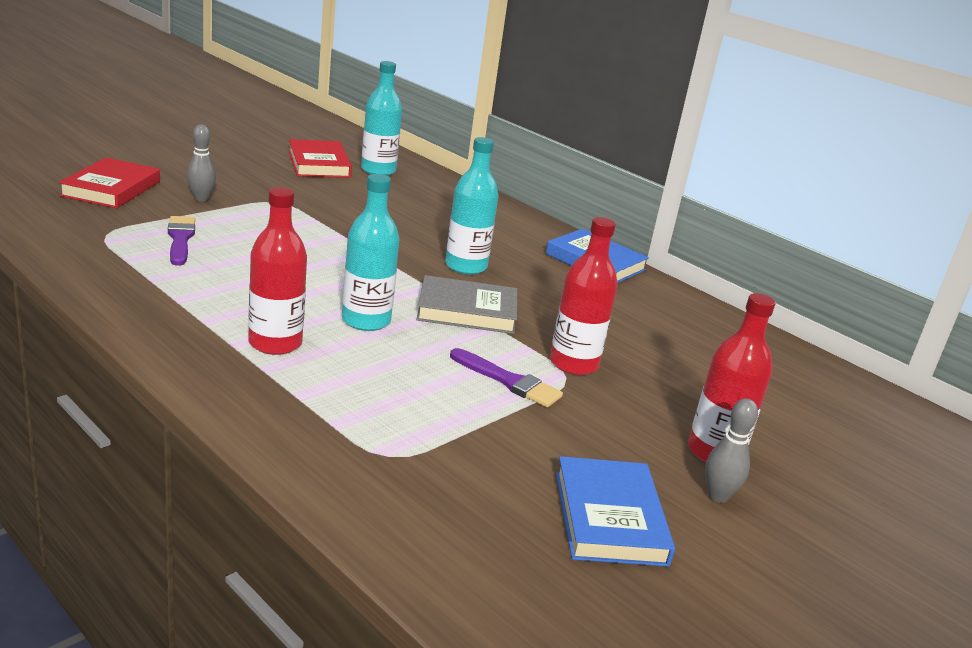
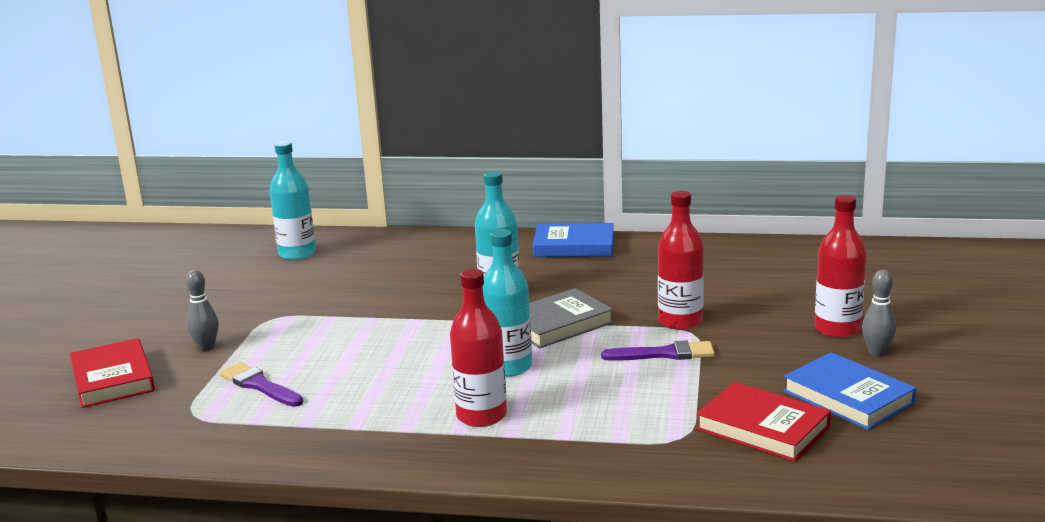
camera: 30 degrees left, 5 degrees down
red book [288,139,352,178] -> red book moved to [696,382,831,462]

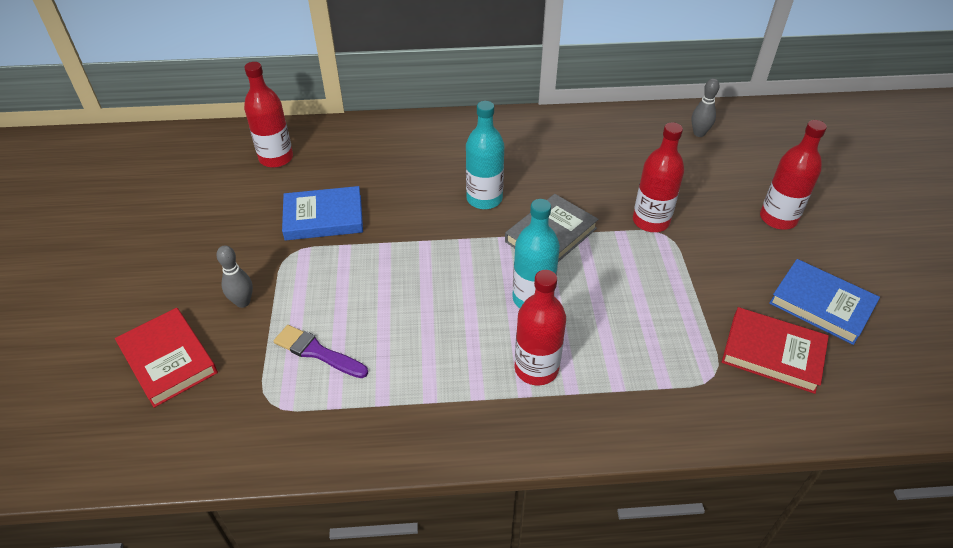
camera: 15 degrees left, 25 degrees up
turquoise bottle [270,141,316,260] -> red bottle [244,62,293,168]
blue book [533,223,614,257] -> blue book moved to [282,186,363,240]
purple brush [601,340,715,361] -> none
grey bowling pin [862,270,896,356] -> grey bowling pin moved to [692,78,720,137]

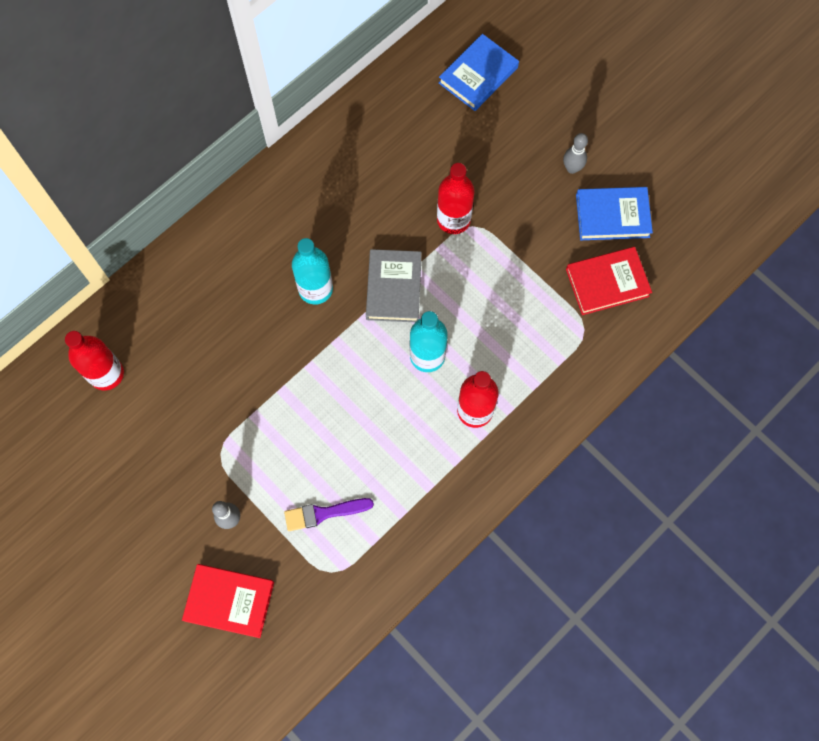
camera: 40 degrees left, 25 degrees up
blue book [282,186,363,240] -> blue book moved to [439,34,519,111]
grey bowling pin [692,78,720,137] -> grey bowling pin moved to [563,133,588,174]
red bottle [760,120,827,230] -> none

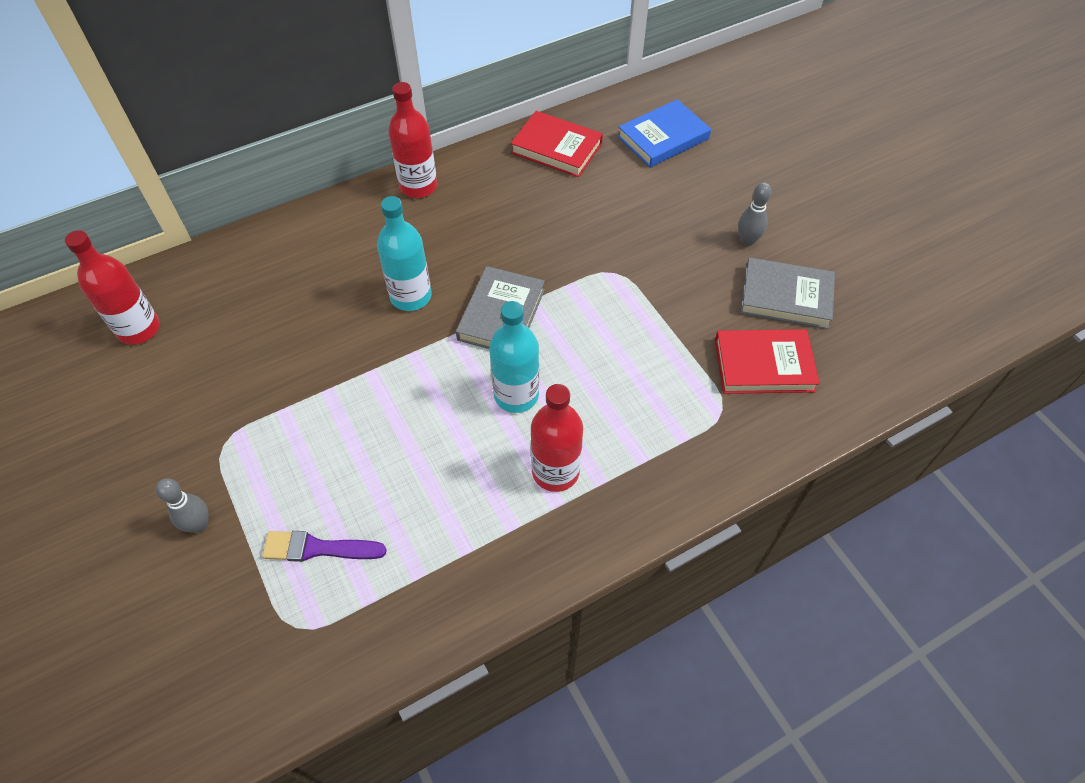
camera: 15 degrees right, 15 degrees down
red book [182,564,274,638] -> red book moved to [511,111,603,177]
red bottle [437,163,474,234] -> red bottle moved to [388,82,437,198]
blue book [576,187,653,240] -> grey book [740,257,835,329]

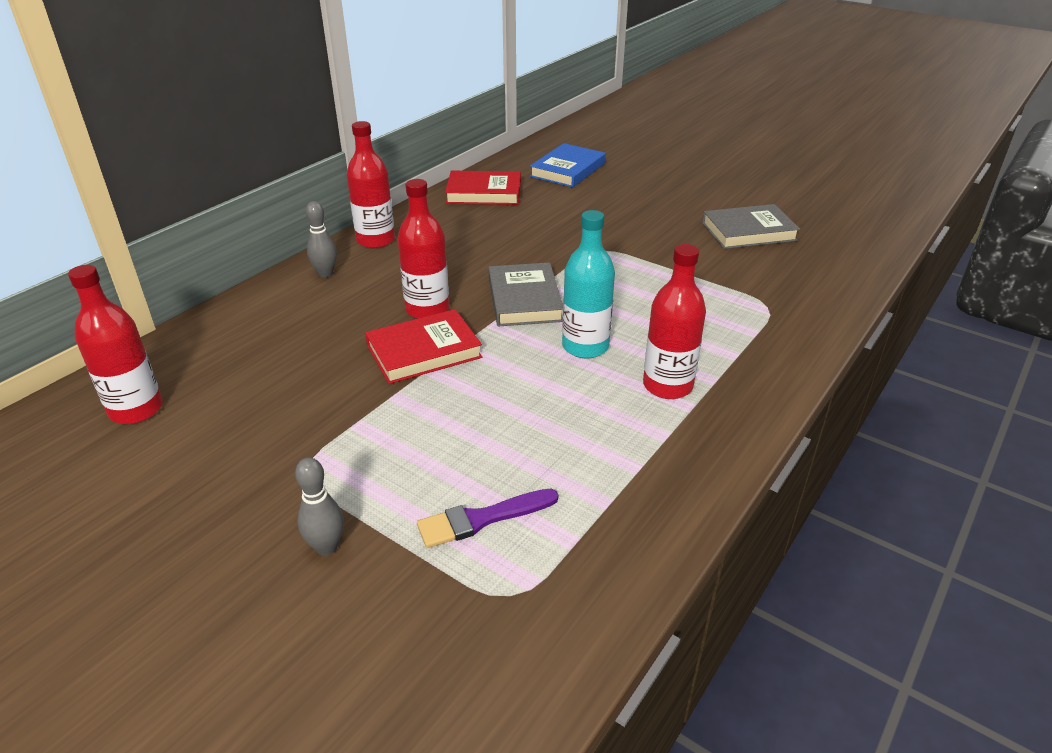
camera: 25 degrees left, 20 degrees down
turquoise bottle [377,196,432,311] -> red bottle [397,179,449,319]
red book [715,329,820,394] -> red book moved to [365,309,482,384]
grey bowling pin [738,182,772,246] -> grey bowling pin moved to [306,201,337,277]

